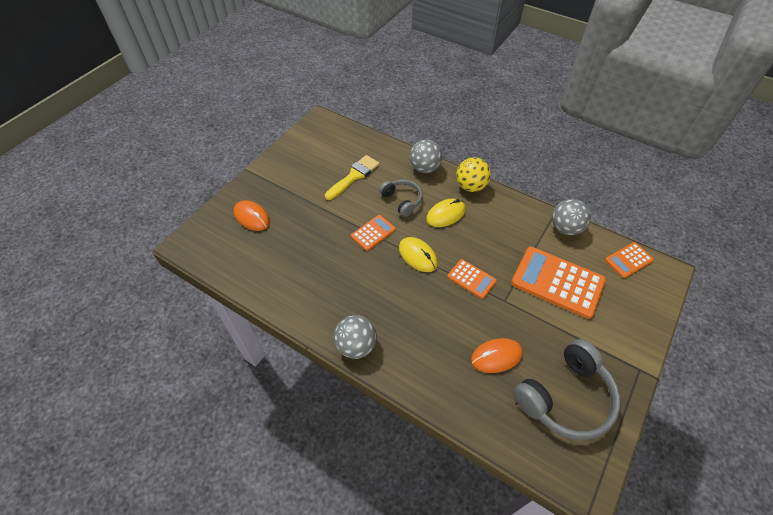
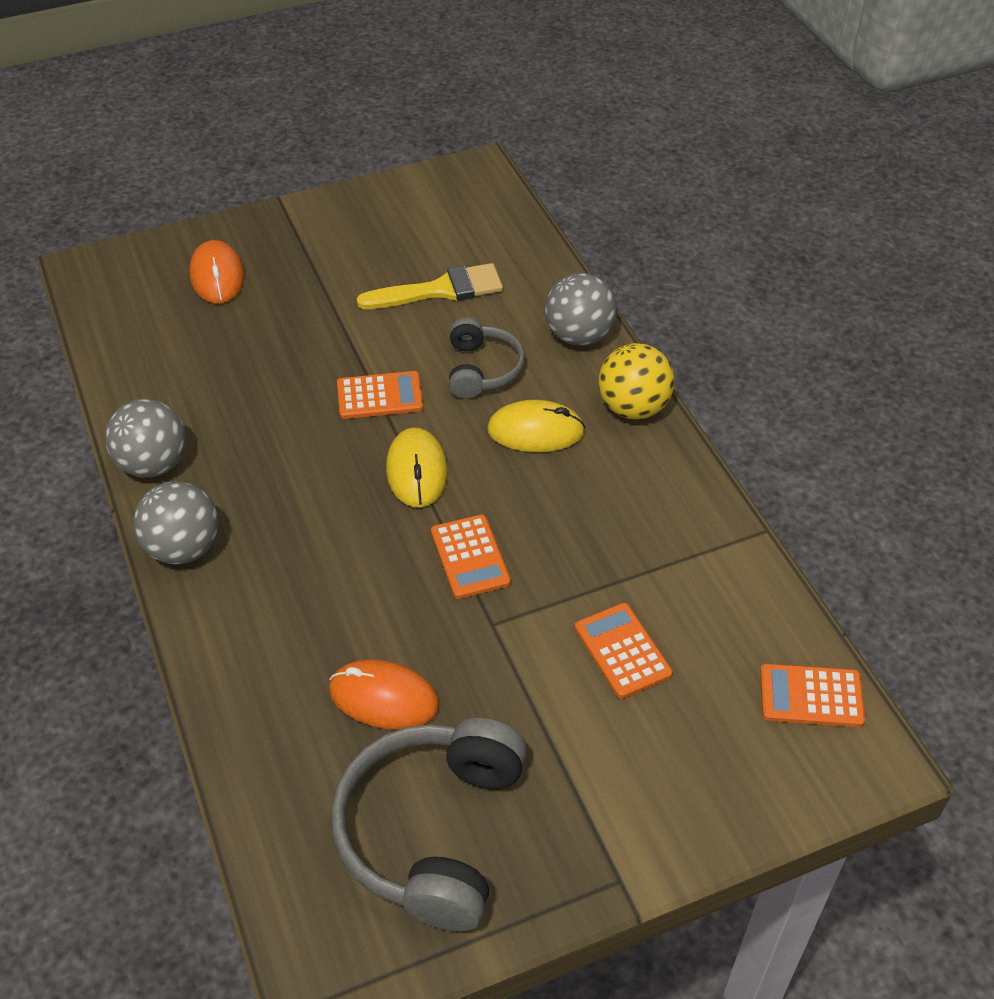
camera: 35 degrees right, 5 degrees down
orange calculator [511,247,606,319] -> orange calculator [575,603,673,699], size x0.52
grey headphones [513,339,621,440] -> grey headphones turned 105 degrees clockwise [331,718,527,931]
grey ball [552,199,591,235] -> grey ball moved to [105,399,186,478]

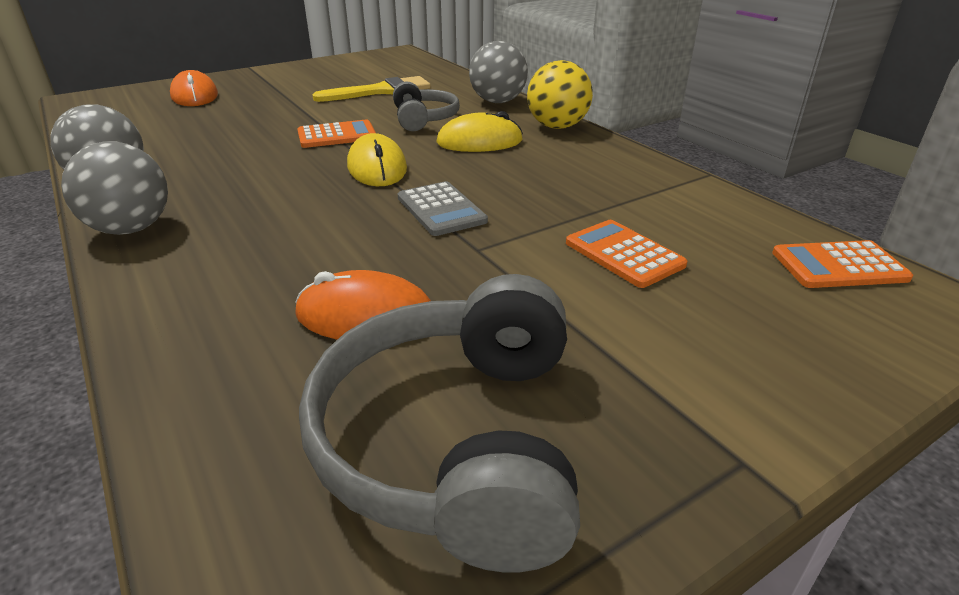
camera: 10 degrees left, 15 degrees down
orange calculator [431,514,511,599] -> grey calculator [398,181,488,236]

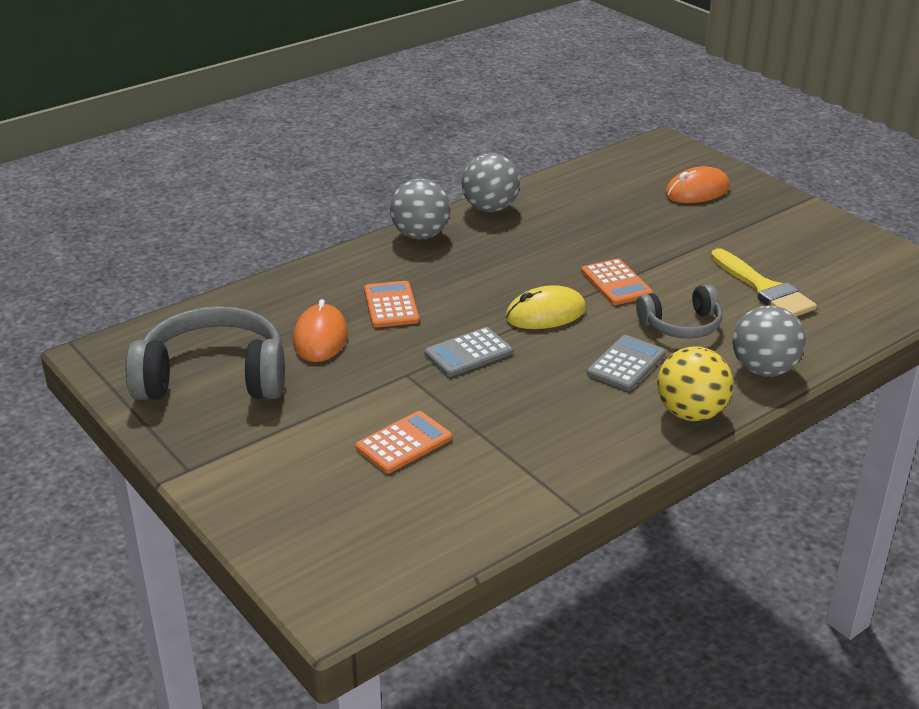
camera: 85 degrees right, 0 degrees up
yellow mouse [436,111,523,152] -> grey calculator [587,335,666,391]
orange calculator [772,240,913,288] -> orange calculator moved to [364,281,419,328]

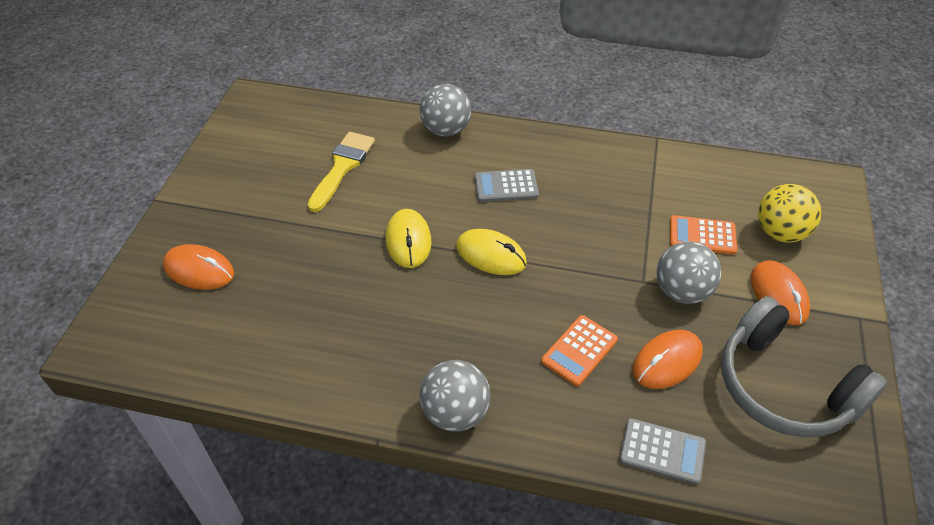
camera: 130 degrees left, 15 degrees up
grey calculator [424,327,513,377] -> grey calculator moved to [619,418,706,485]
grey ball [462,153,520,212] -> grey ball moved to [656,241,722,304]
orange calculator [581,258,653,305] -> yellow mouse [386,209,431,268]
grey headphones [636,284,722,339] -> none
yellow ball [657,346,733,421] -> yellow ball moved to [758,184,821,243]
none -> orange mouse [751,260,810,325]

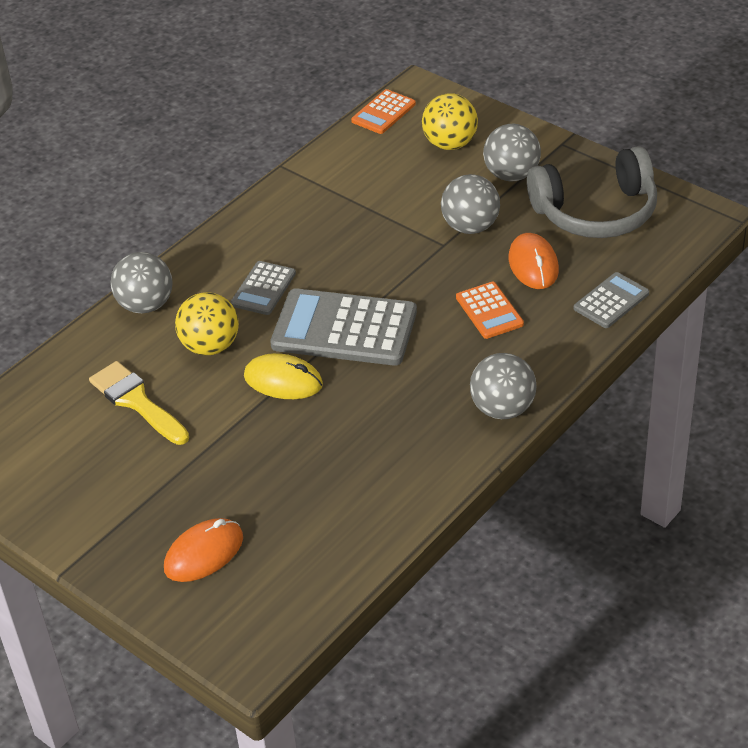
camera: 60 degrees left, 5 degrees down
yellow mouse [456,229,527,275] -> grey calculator [270,288,417,366]
orange calculator [670,215,737,255] -> orange calculator moved to [351,89,416,134]
orange mouse [751,260,810,325] -> grey ball [483,124,541,182]
none -> yellow ball [175,292,239,355]

